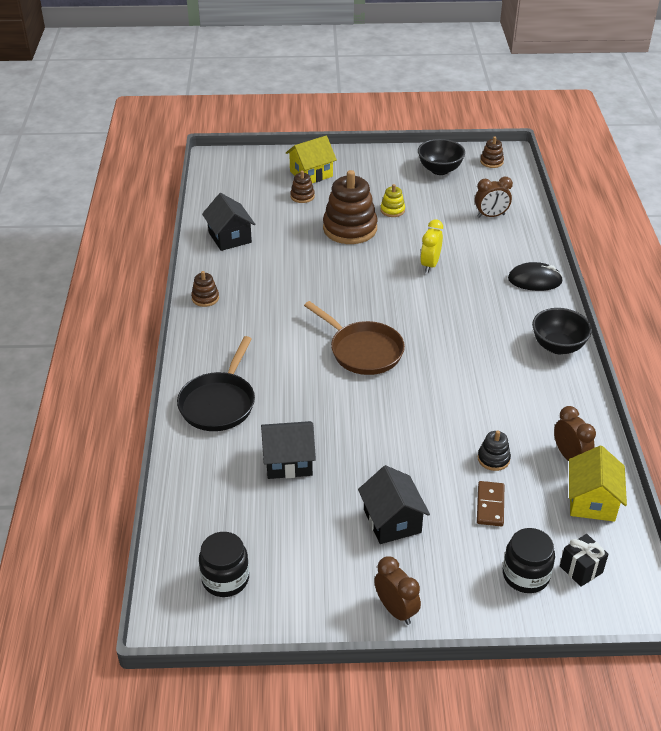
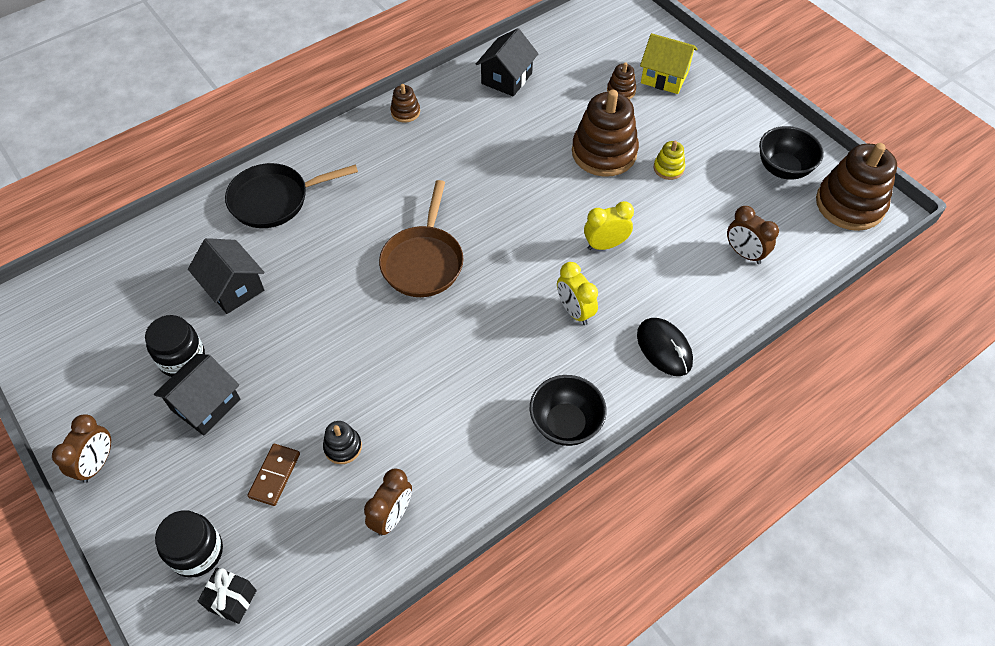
camera: 55 degrees right, 15 degrees up
black jar [199,532,249,597] -> black jar moved to [145,315,205,377]
brown domino [477,481,504,526] -> brown domino turned 45 degrees counterclockwise [247,444,300,506]
brown stacking toy [480,136,504,168] -> brown stacking toy [816,143,897,231], size x2.15
yellow house [569,445,627,522] -> none
none -> yellow clock [557,262,598,325]

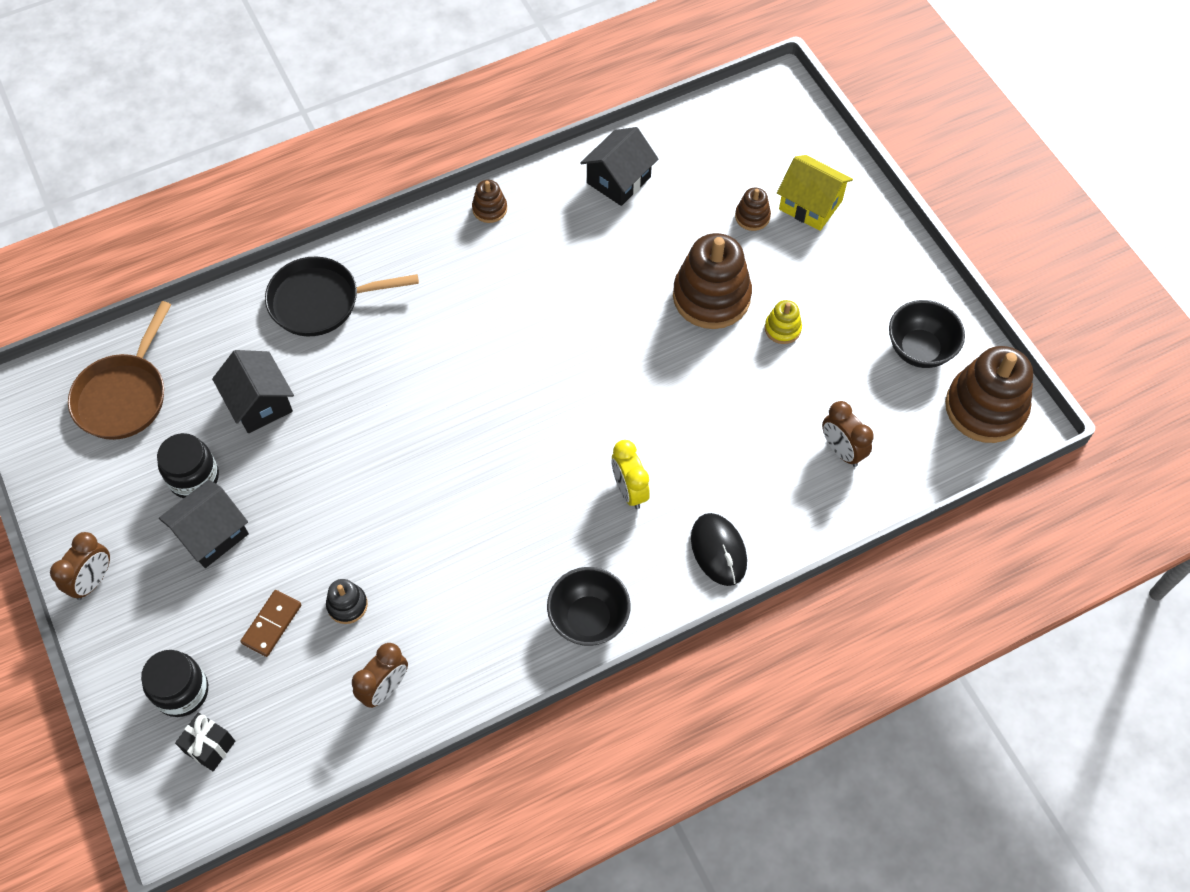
camera: 10 degrees right, 5 degrees up
brown pan [379,180,463,297] -> brown pan moved to [68,301,171,440]
yellow clock [584,201,634,250] -> none

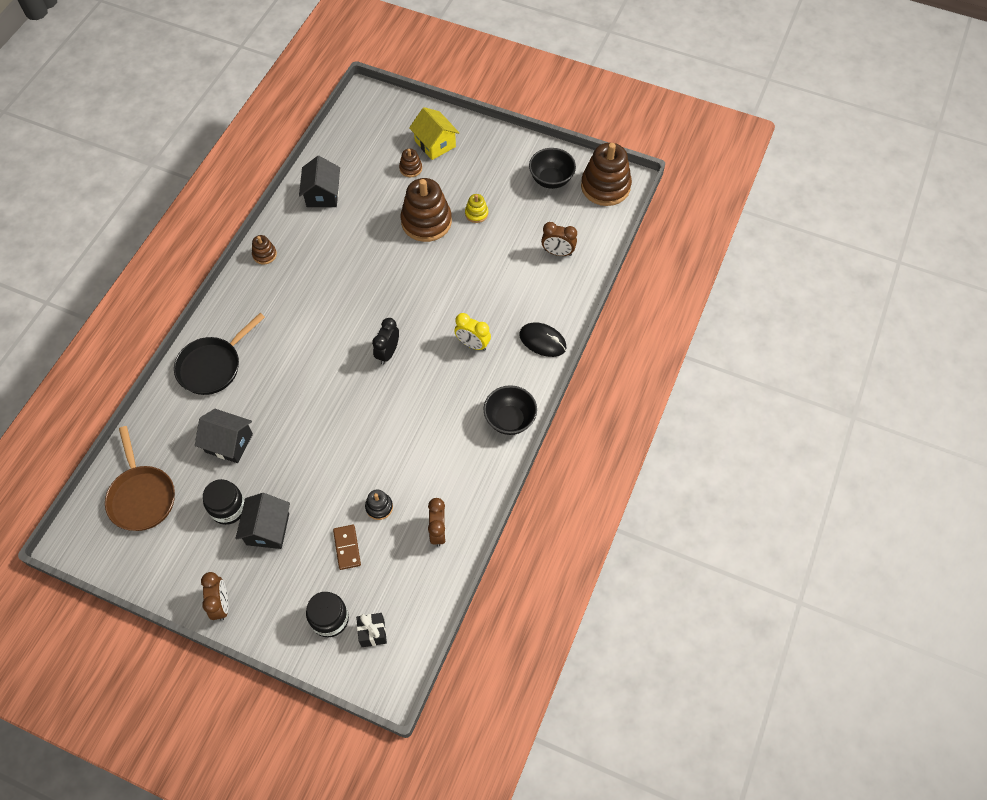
camera: 40 degrees left, 0 degrees up
yellow house [777,155,853,231] -> yellow house turned 60 degrees clockwise [409,107,459,160]
none -> black clock [372,318,399,365]

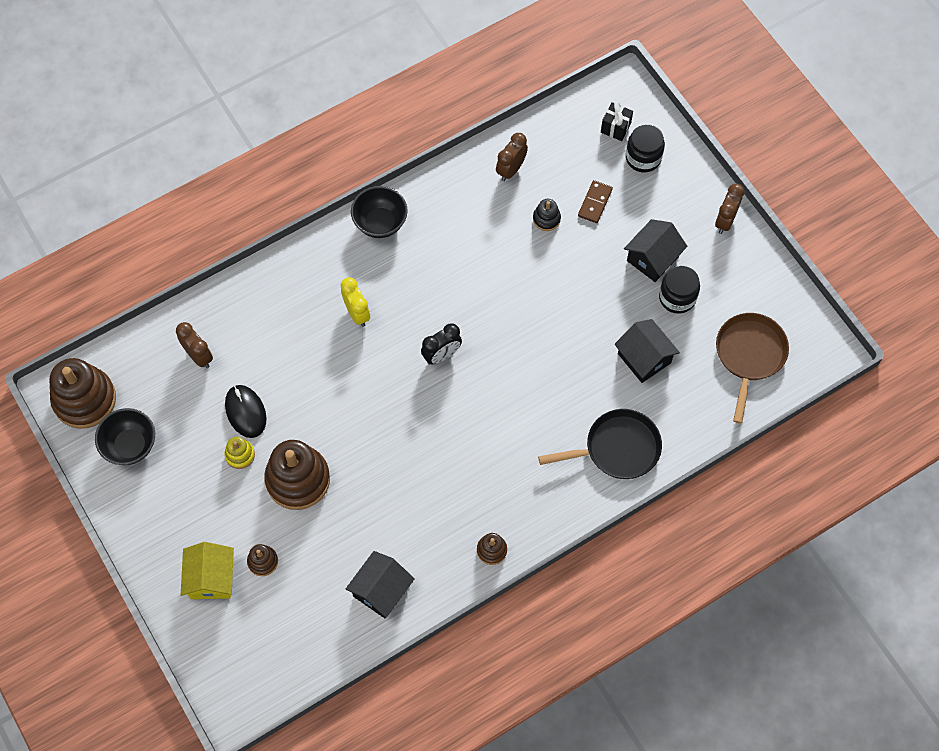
camera: 145 degrees left, 5 degrees up
black mouse [519,322,567,357] -> black mouse moved to [225,385,267,438]

